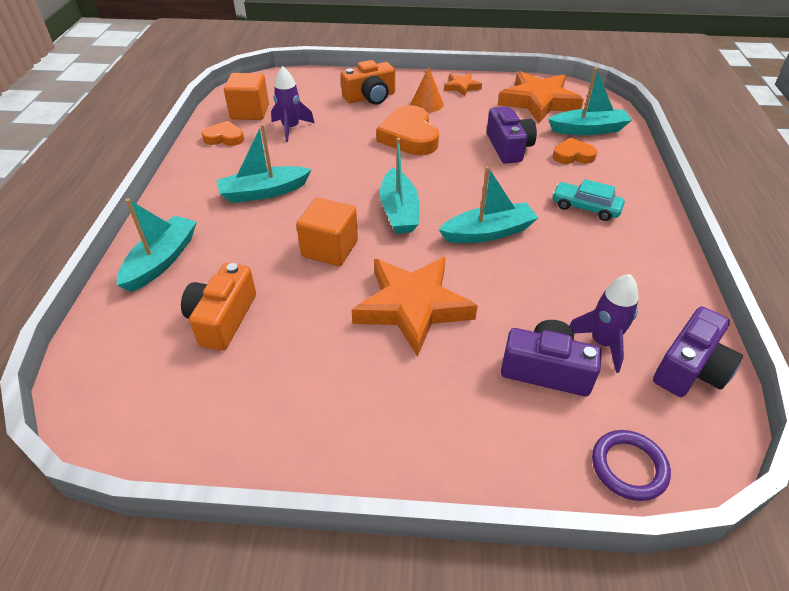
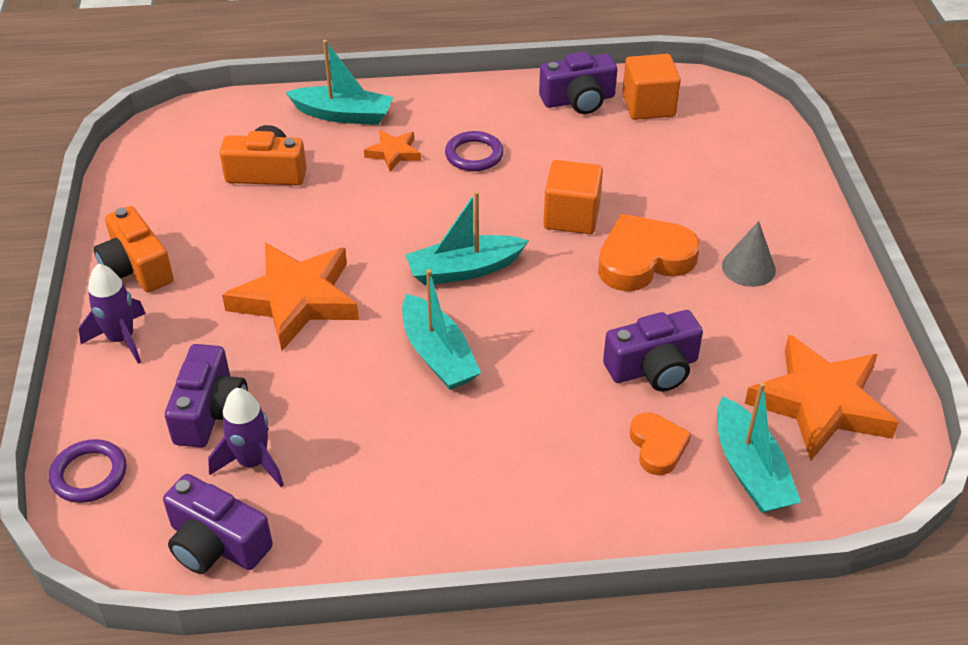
camera: 80 degrees right, 0 degrees up
orange heart [202,121,244,146] -> purple camera [539,52,617,114]
turquoise boat [217,124,312,203] -> purple ring [445,131,504,171]
purple rocket [271,66,315,142] -> purple rocket moved to [79,264,146,364]
orange cube [296,198,358,266] -> orange cube moved to [543,160,603,234]
orange camera [341,60,395,105] -> orange camera moved to [94,206,174,292]
orange cone [411,67,444,112] -> grey cone [722,221,776,287]
orange star [444,73,482,97] -> orange star moved to [364,130,421,172]
turquoise car [552,179,625,221] -> none

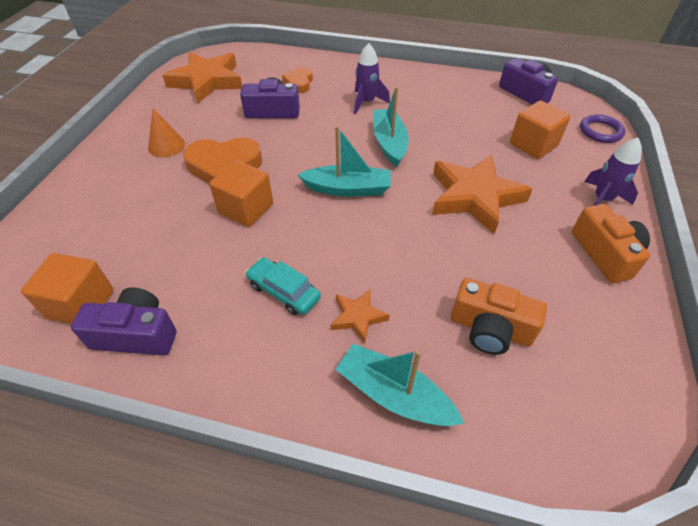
camera: 160 degrees left, 5 degrees up
purple camera [165,344,248,448] -> orange cube [510,100,571,159]
purple rocket [208,388,284,487] -> purple rocket moved to [354,43,390,114]
purple ring [445,131,504,171] -> turquoise car [245,257,321,315]
turquoise boat [717,382,801,513] -> none
grey cone [722,221,776,287] -> orange cone [148,109,185,157]

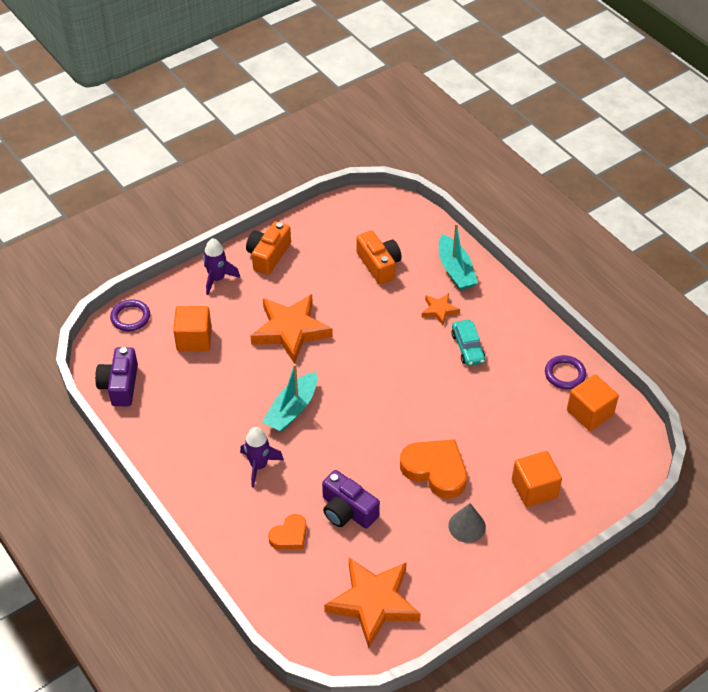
camera: 140 degrees left, 0 degrees up
purple camera [71,287,177,356] -> purple ring [545,355,586,389]
orange cone [148,109,185,157] -> grey cone [448,503,486,543]
orange cube [209,160,273,227] -> orange cube moved to [512,451,562,507]
turquoise boat [298,126,391,196] -> none

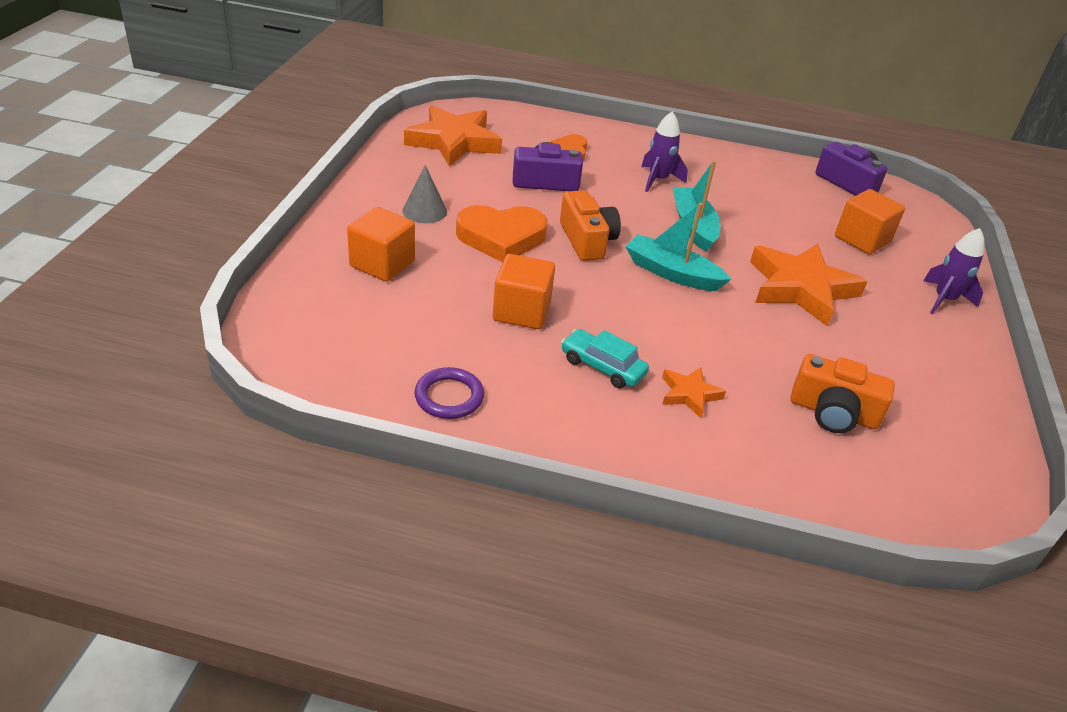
camera: 135 degrees right, 10 degrees down
purple ring [110,300,150,331] -> none
orange camera [246,221,291,275] -> orange camera moved to [560,190,621,261]
turquoise boat [439,223,478,290] -> turquoise boat moved to [625,203,731,291]
orange cube [567,375,619,431] -> orange cube moved to [493,254,555,329]

